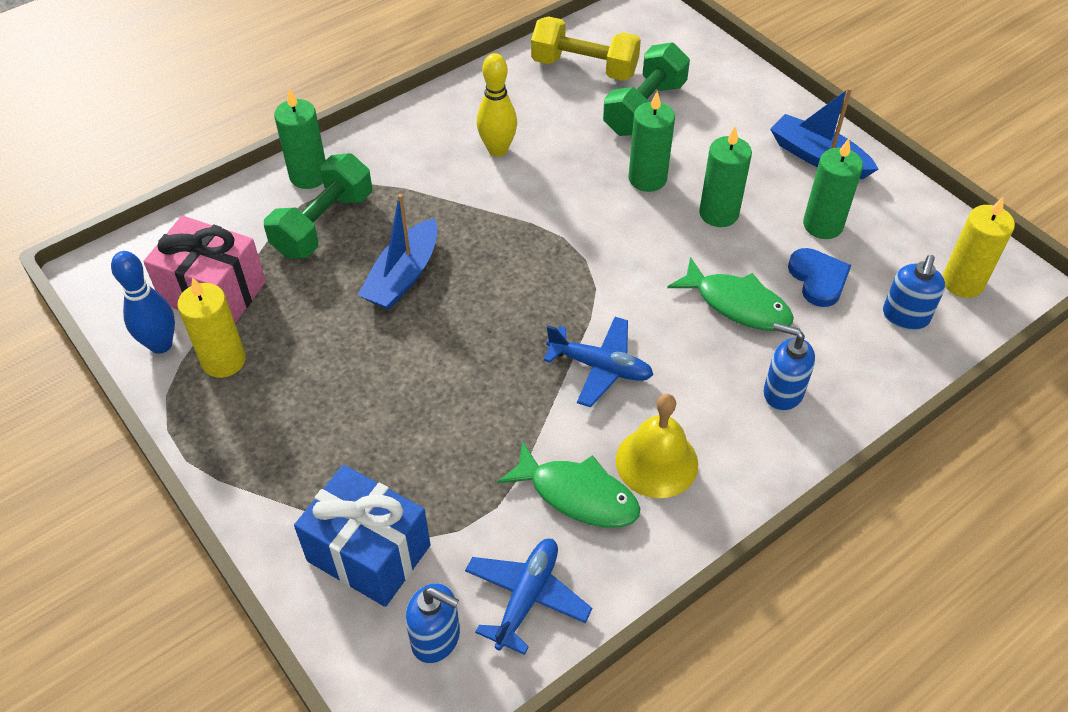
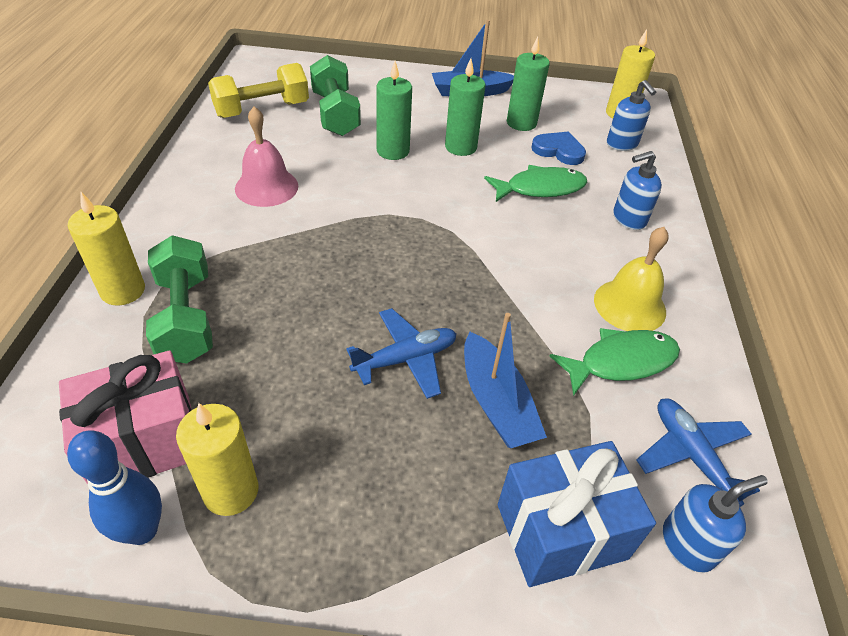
camera: 50 degrees left, 5 degrees down
green candle [274,88,326,189] -> yellow candle [68,192,145,306]
blue boat [358,194,438,310] -> blue boat moved to [464,313,547,448]
yellow bowling pin [477,53,517,157] -> pink bell [235,106,298,207]
blue plane [543,317,653,407] -> blue plane moved to [346,308,456,399]

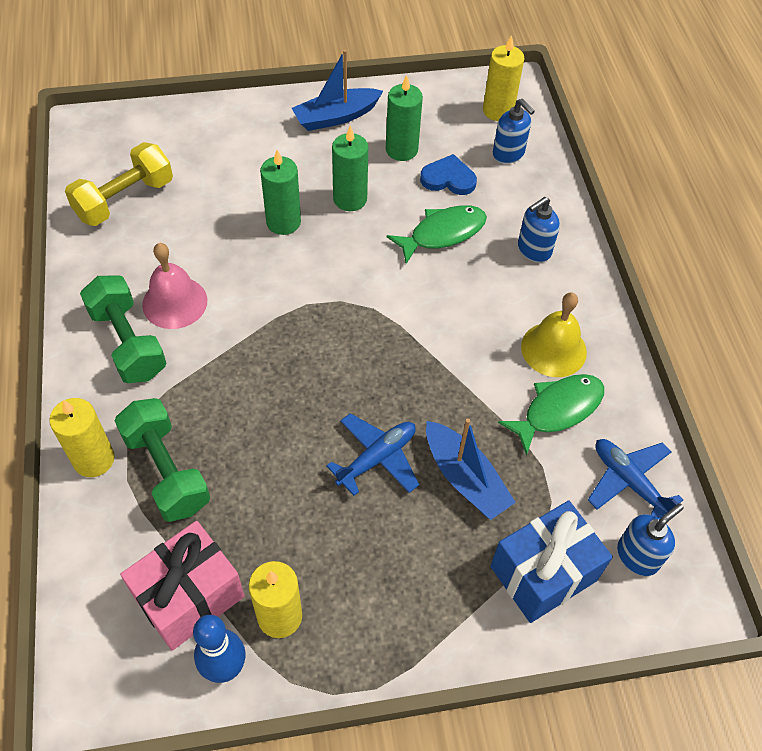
camera: 15 degrees left, 10 degrees up
green dumbbell [310,55,361,136] -> green dumbbell moved to [80,275,166,383]

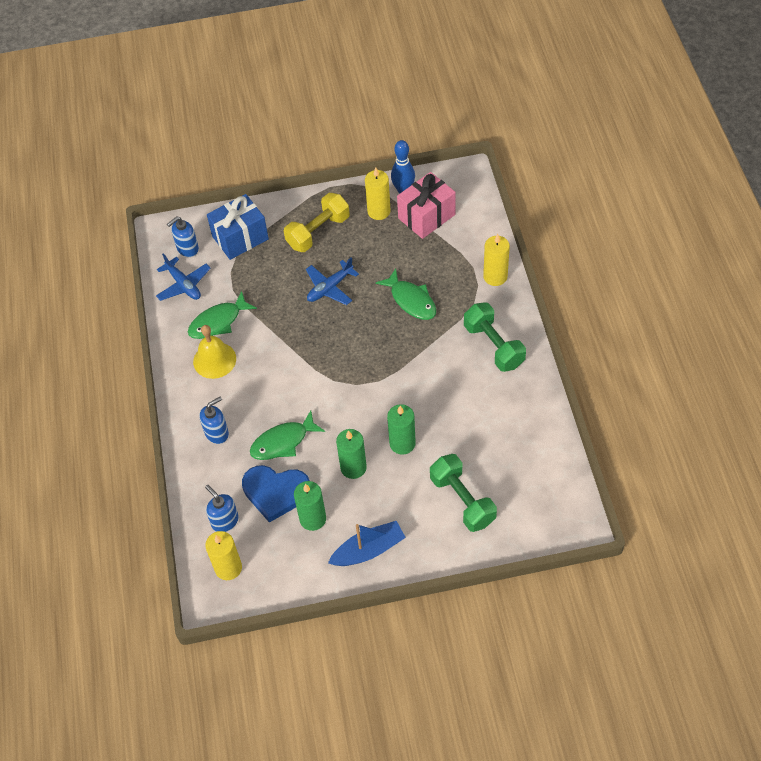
camera: 175 degrees left, 0 degrees up
yellow dumbbell [65,142,173,226] -> yellow dumbbell moved to [284,193,350,252]
green dumbbell [114,398,210,522] -> green dumbbell moved to [430,454,497,532]
pink bell [142,243,207,329] -> none
blue heart [420,154,477,195] -> blue heart [242,465,310,523], size x1.55
blue boat [426,418,516,520] -> none
none -> green fish [376,268,436,320]

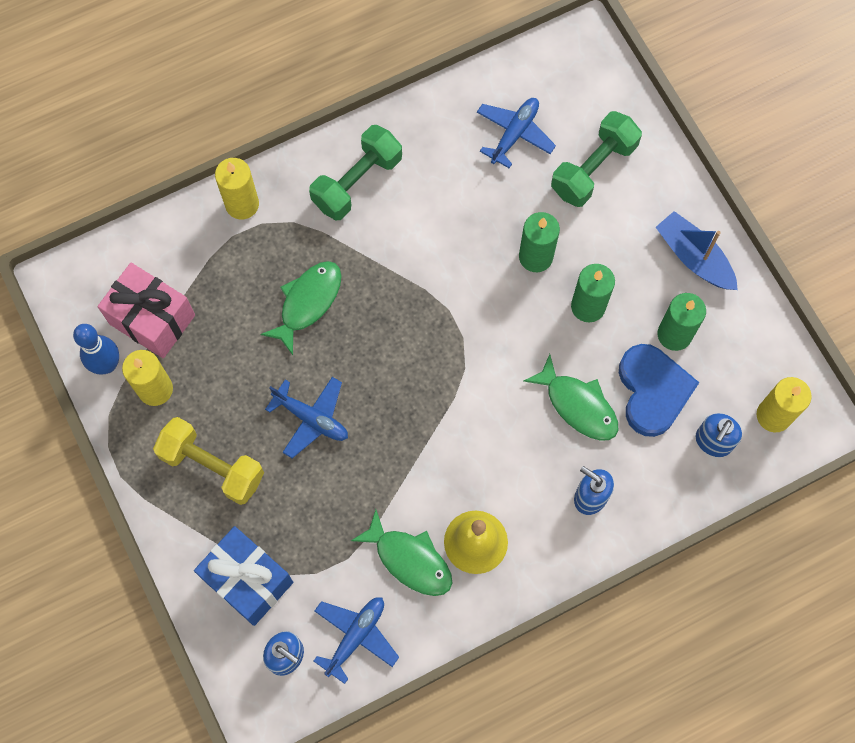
camera: 110 degrees left, 15 degrees up
none -> blue plane [477,98,556,168]

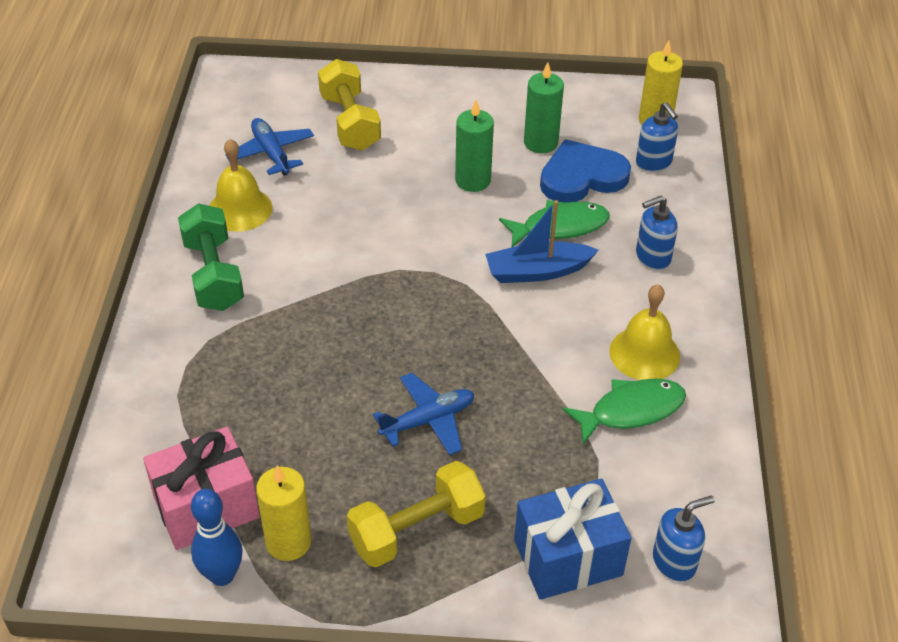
camera: 60 degrees left, 25 degrees down
yellow candle [215,158,259,219] -> none
green fish [260,261,341,355] -> none
blue plane [314,597,399,684] -> none
green candle [519,212,560,272] -> none
green dumbbell [551,111,642,207] -> yellow dumbbell [318,59,381,151]
blue heart [619,344,700,437] -> blue heart turned 45 degrees counterclockwise [540,139,631,203]
blue boat [656,211,738,290] -> blue boat moved to [485,200,598,283]
none -> yellow bell [209,139,272,232]

